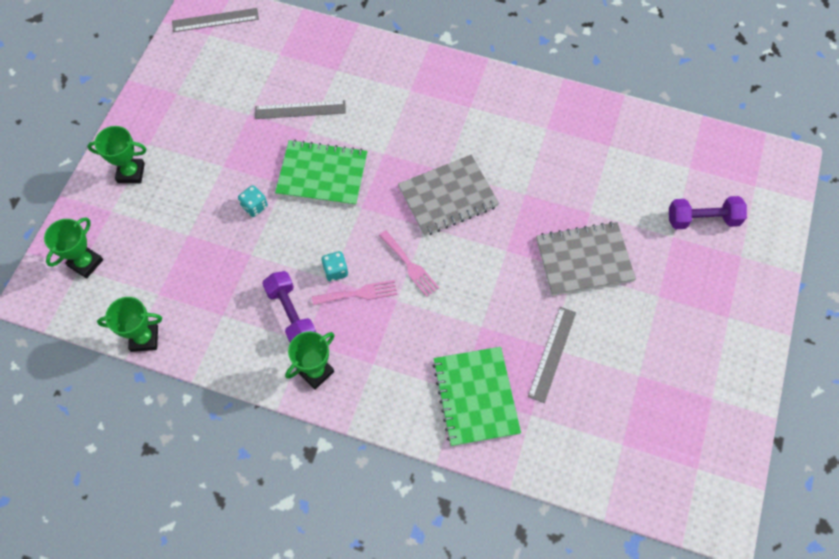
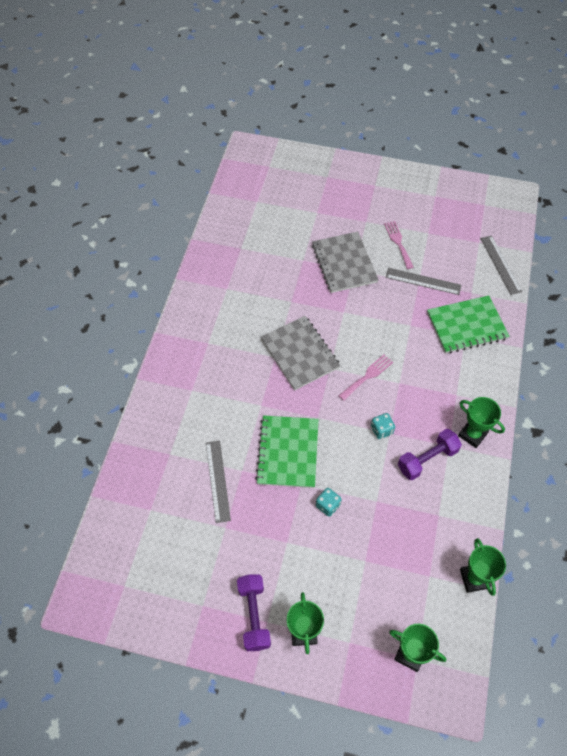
camera: 95 degrees left, 5 degrees down
grey ruler [172,8,259,32] -> grey ruler moved to [480,235,522,295]
pink fork [312,280,397,305] -> pink fork moved to [384,221,414,269]
purple dumbbell [669,196,747,229] -> purple dumbbell moved to [237,574,271,651]

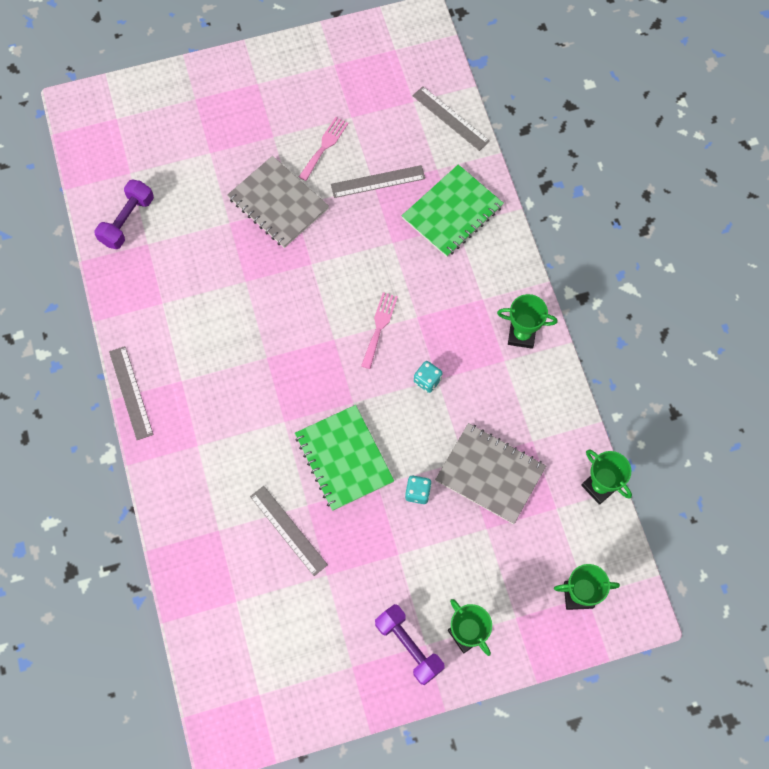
camera: 30 degrees left, 10 degrees up
grey notebook [260,316,341,390] -> grey notebook moved to [435,423,546,524]
pink fork [384,221,414,269] -> pink fork turned 75 degrees clockwise [299,117,349,181]
purple dumbbell [398,429,462,480] -> purple dumbbell moved to [94,179,154,249]
none -> grey ruler [109,346,153,440]

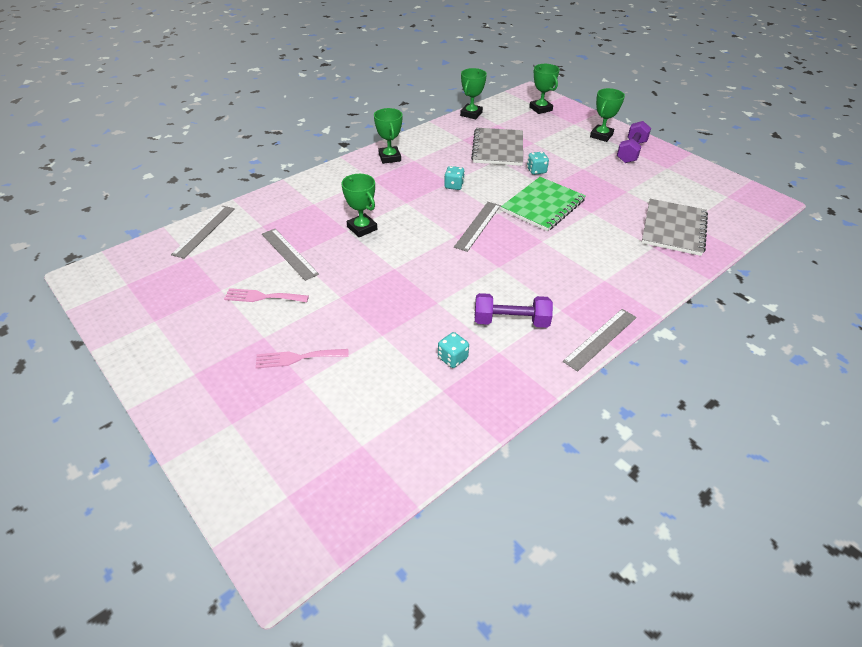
camera: 115 degrees left, 25 degrees down
purple dumbbell [94,179,154,249] -> purple dumbbell moved to [475,293,553,328]
grey notebook [227,156,329,248] -> grey notebook moved to [641,199,708,256]
grey ruler [250,486,328,576] -> grey ruler moved to [454,202,501,252]
pink fork [361,292,398,369] -> pink fork moved to [255,349,349,369]
green notebook [402,164,504,257] -> none
none -> green trophy [341,174,377,237]
none -> turquoise dice [438,332,469,368]

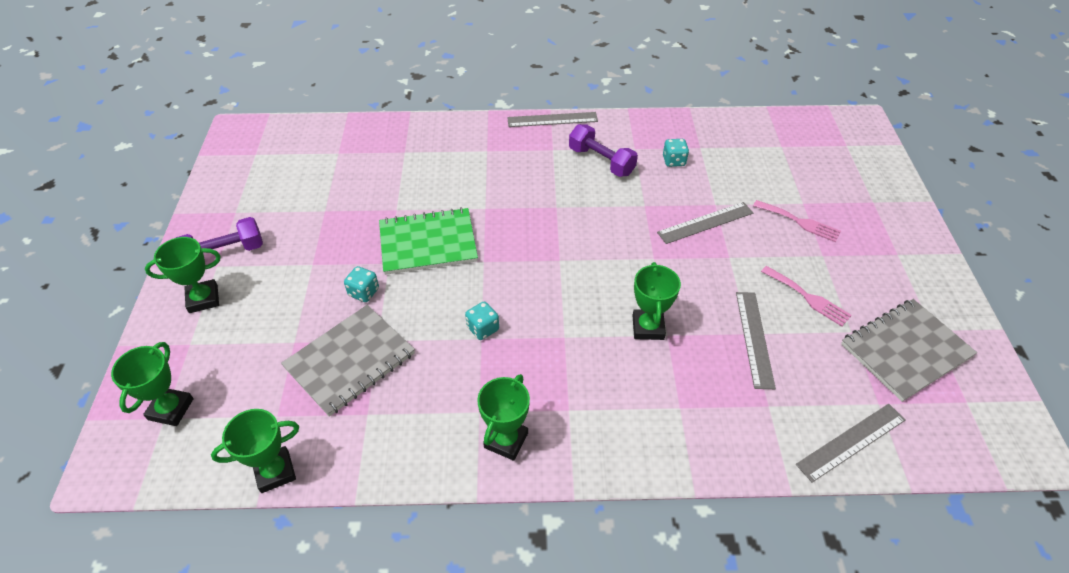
camera: 140 degrees left, 5 degrees up
grey ruler [454,202,501,252] -> grey ruler moved to [657,202,753,244]
grey notebook [641,199,708,256] -> grey notebook moved to [841,299,977,402]

